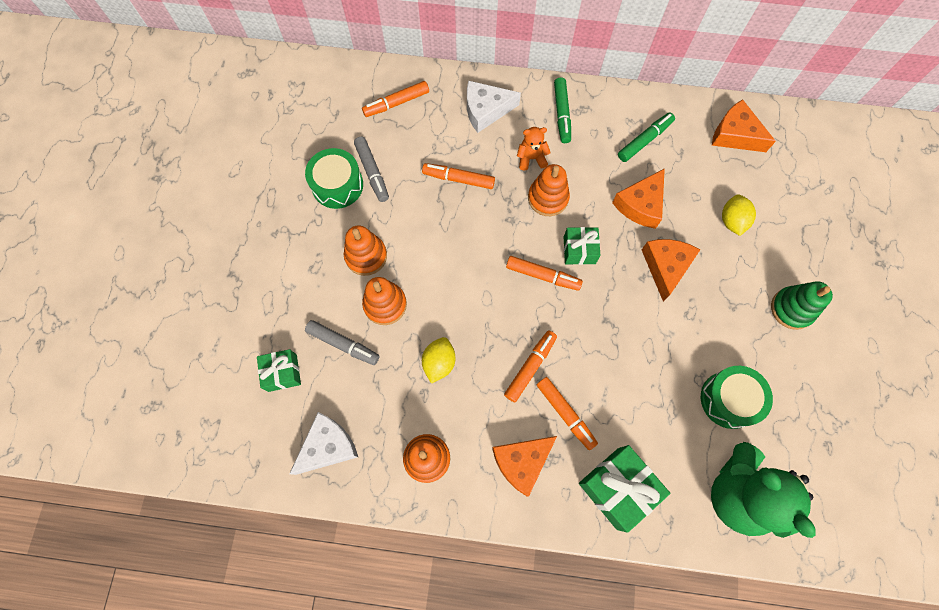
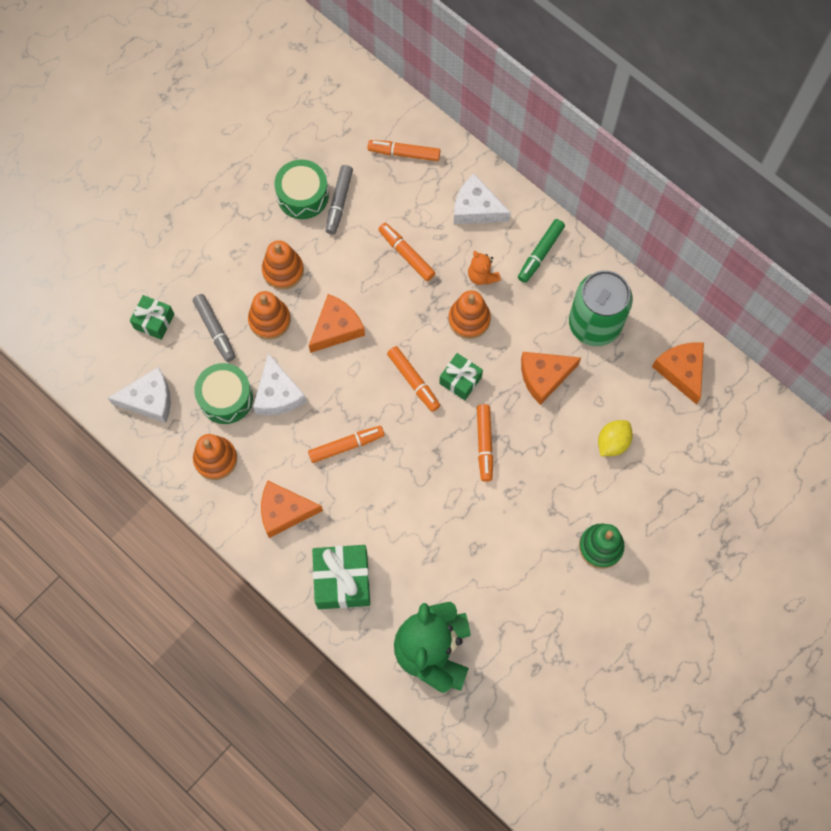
camera: 35 degrees right, 0 degrees up
yellow lemon [422,337,456,384] -> white cheese [253,353,307,415]
orange teddy bear [517,127,551,171] -> orange teddy bear turned 150 degrees counterclockwise [468,251,501,285]
orange marker [537,377,598,450] -> orange marker moved to [477,404,493,482]
green marker [618,112,675,162] -> green can [569,270,633,346]
orange cheese [642,239,700,302] -> orange cheese moved to [309,294,365,353]
green drum [701,366,773,429] -> green drum moved to [194,363,253,424]

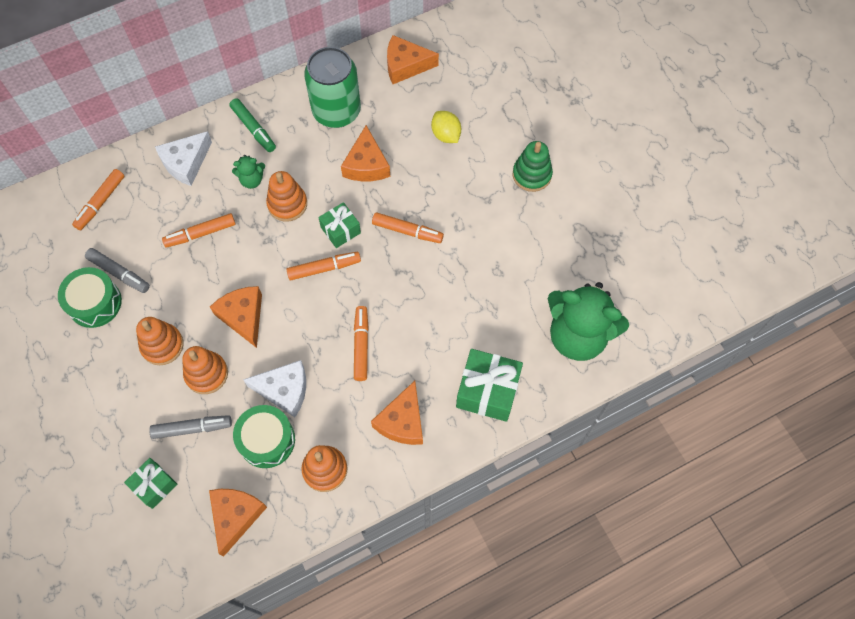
camera: 70 degrees left, 5 degrees down
white cheese [108,367,171,423] -> orange cheese [209,489,267,557]
orange teddy bear [468,251,501,285] -> green teddy bear [232,155,265,189]

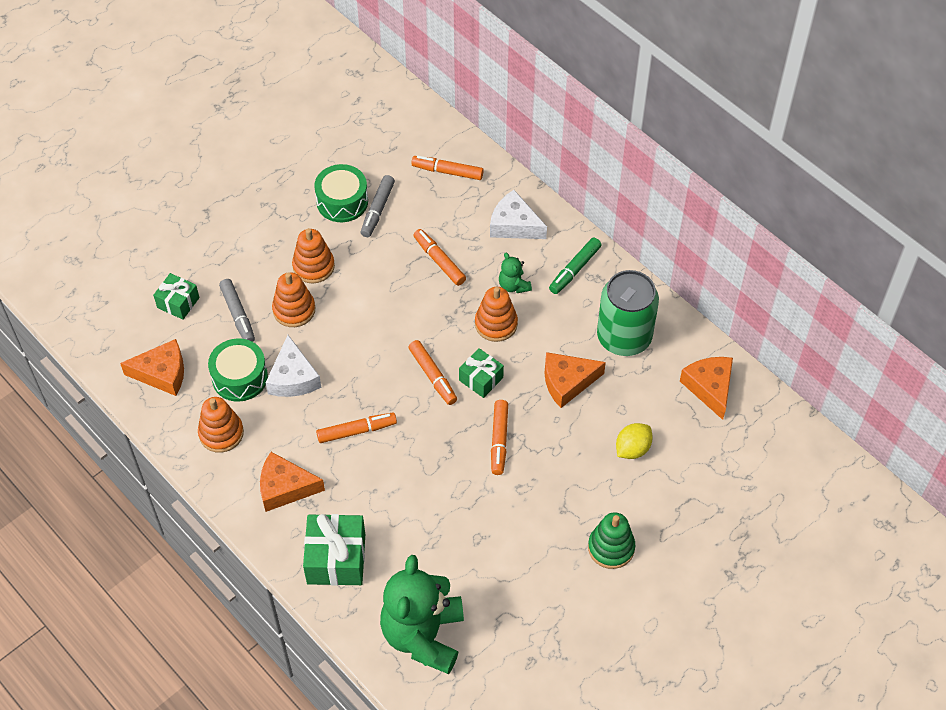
camera: 75 degrees right, 10 degrees down
orange cheese [210,286,262,348] -> none

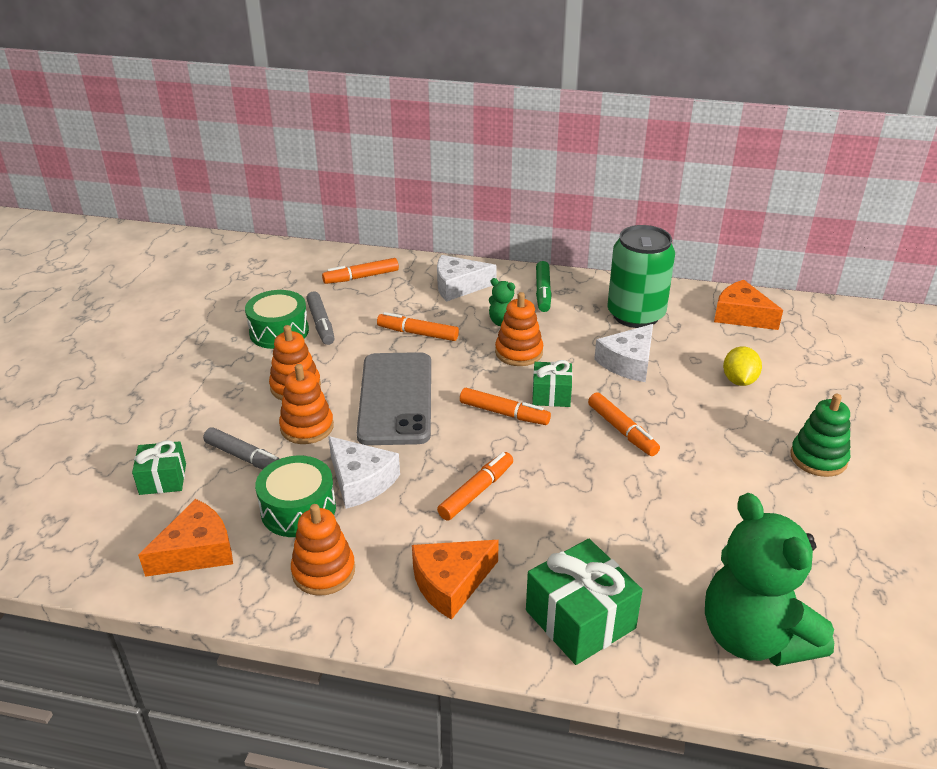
camera: 35 degrees left, 20 degrees down
orange cheese [544,352,606,408] -> white cheese [594,324,653,382]
none -> grey phone [357,352,431,445]

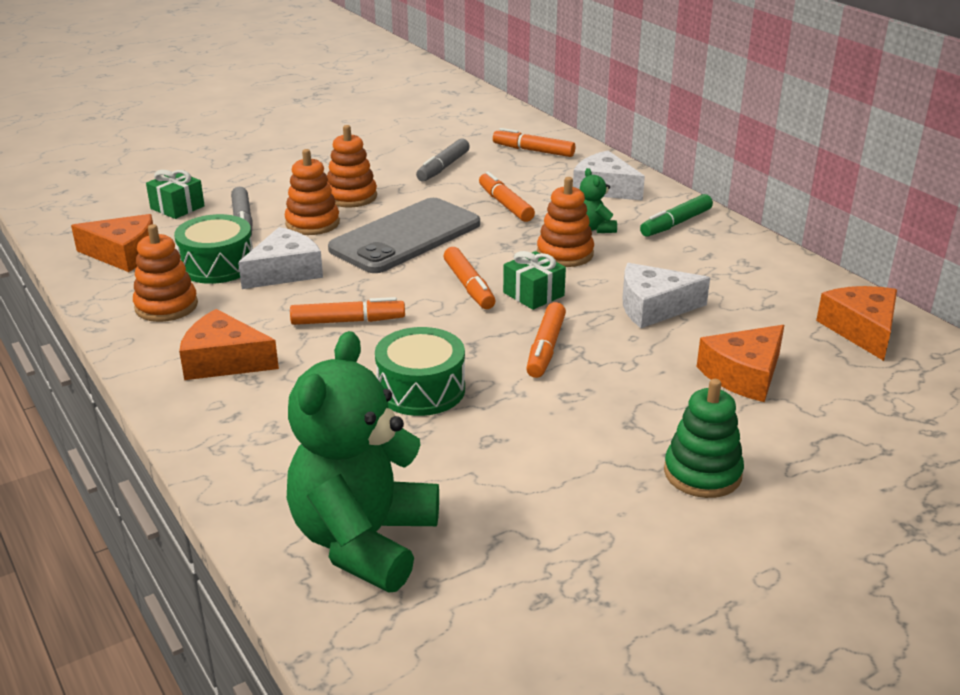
camera: 45 degrees right, 5 degrees down
green drum [245,290,309,349] -> green drum moved to [375,327,465,416]
white cheese [328,436,400,509] -> white cheese turned 135 degrees counterclockwise [238,227,323,289]
green gift [526,539,643,665] -> none
green can [607,225,675,328] -> none
yellow lemon [723,346,762,386] -> orange cheese [697,325,784,402]

